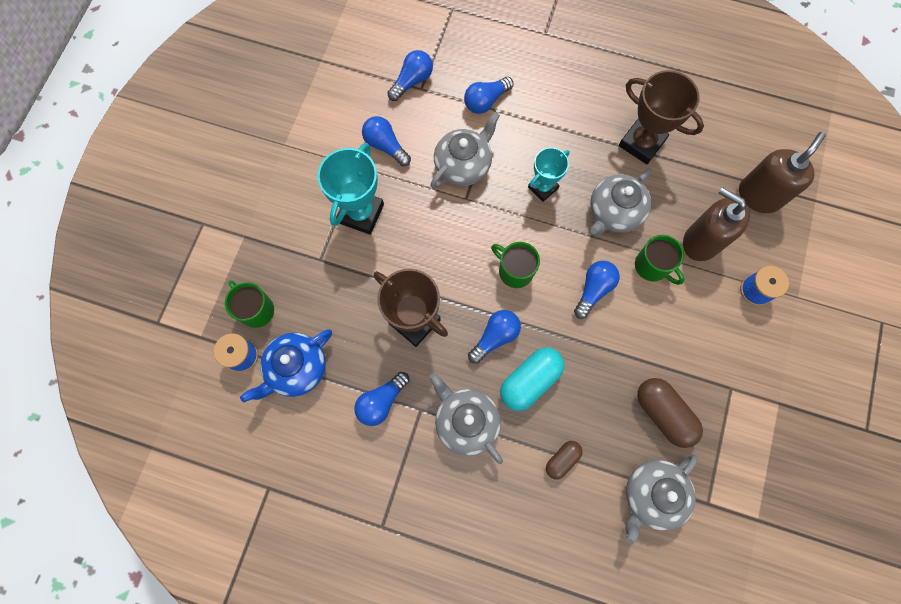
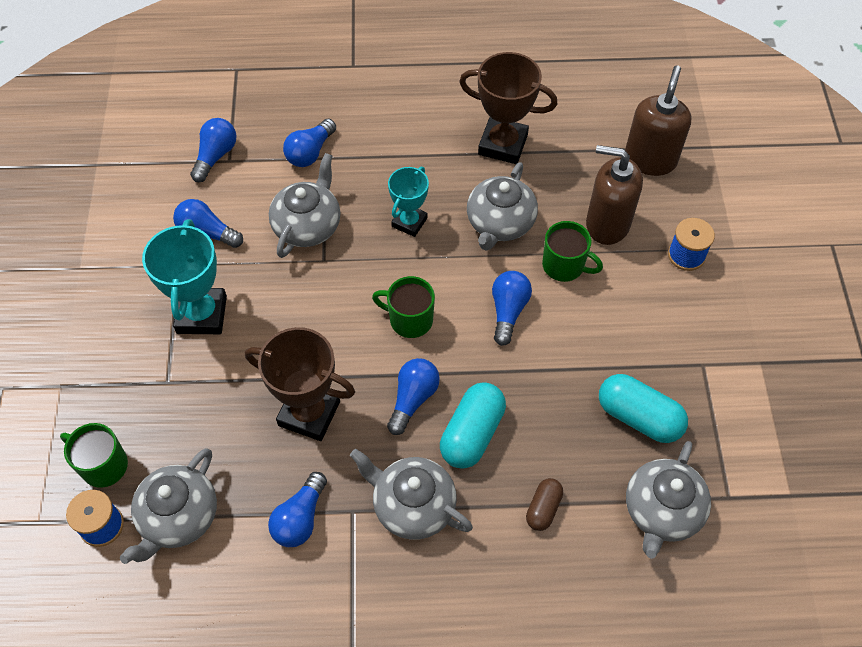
camera: 20 degrees left, 15 degrees down
blue teapot [240,329,332,402] -> grey teapot [120,448,217,564]
brown capsule [637,378,703,448] -> turquoise capsule [599,374,688,443]

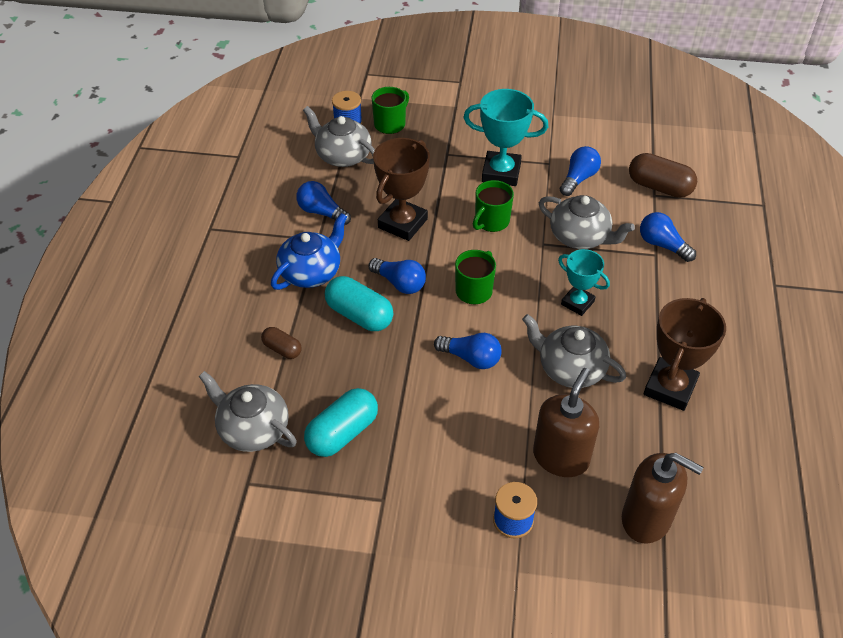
camera: 100 degrees right, 10 degrees down
blue light bulb [190,118,236,182] -> brown capsule [629,153,697,198]
grey teapot [350,449,473,540] -> blue teapot [271,213,347,290]
green mug [542,221,603,282] -> green mug moved to [473,180,514,232]

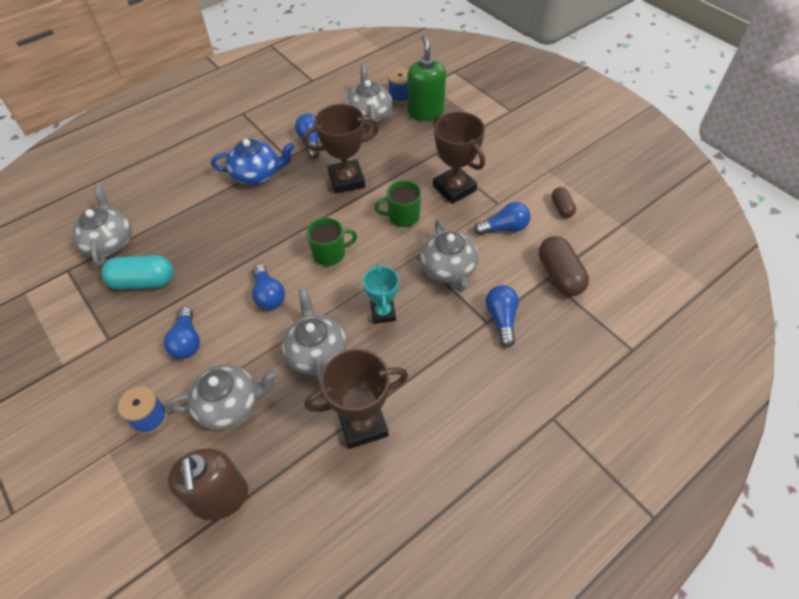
camera: 45 degrees right, 5 degrees up
brown capsule [261,327,302,359] -> brown capsule moved to [552,187,576,218]
turquoise capsule [325,276,393,331] -> none
blue light bulb [369,258,426,294] -> blue light bulb moved to [164,307,200,359]
green mug [371,87,409,134] -> green soap dispenser [408,35,446,121]
turquoise trophy [463,89,548,186] -> brown trophy [433,112,485,204]
brown soap dispenser [533,368,599,477] -> grey teapot [167,364,278,430]

